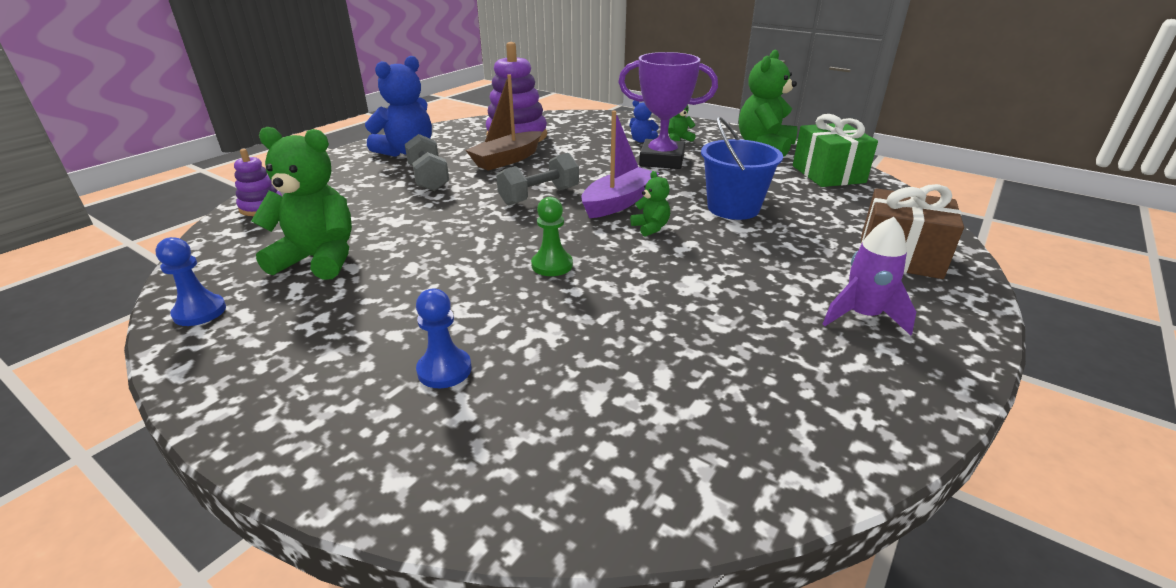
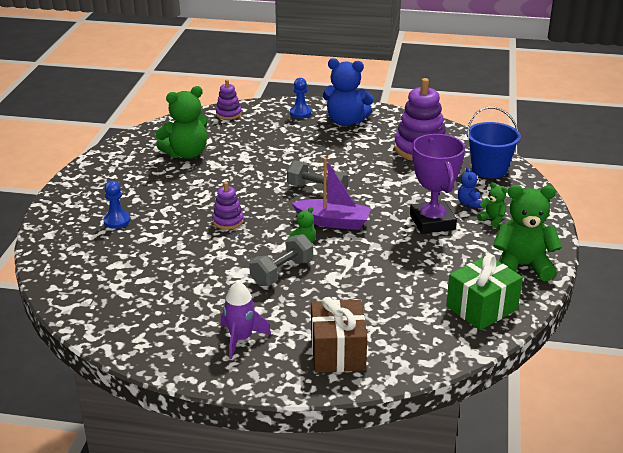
camera: 65 degrees right, 0 degrees up
blue pawn [155,237,226,326] -> blue pawn moved to [290,78,311,118]
green teddy bear [251,127,352,280] -> green teddy bear turned 75 degrees clockwise [155,86,207,159]
grey dumbbell [405,134,449,191] -> grey dumbbell moved to [249,234,313,286]
brown boat [466,74,542,171] -> none
green pawn [531,197,573,276] -> purple stacking toy [212,182,244,230]
blue bucket [701,116,783,220] -> blue bucket moved to [466,107,521,178]

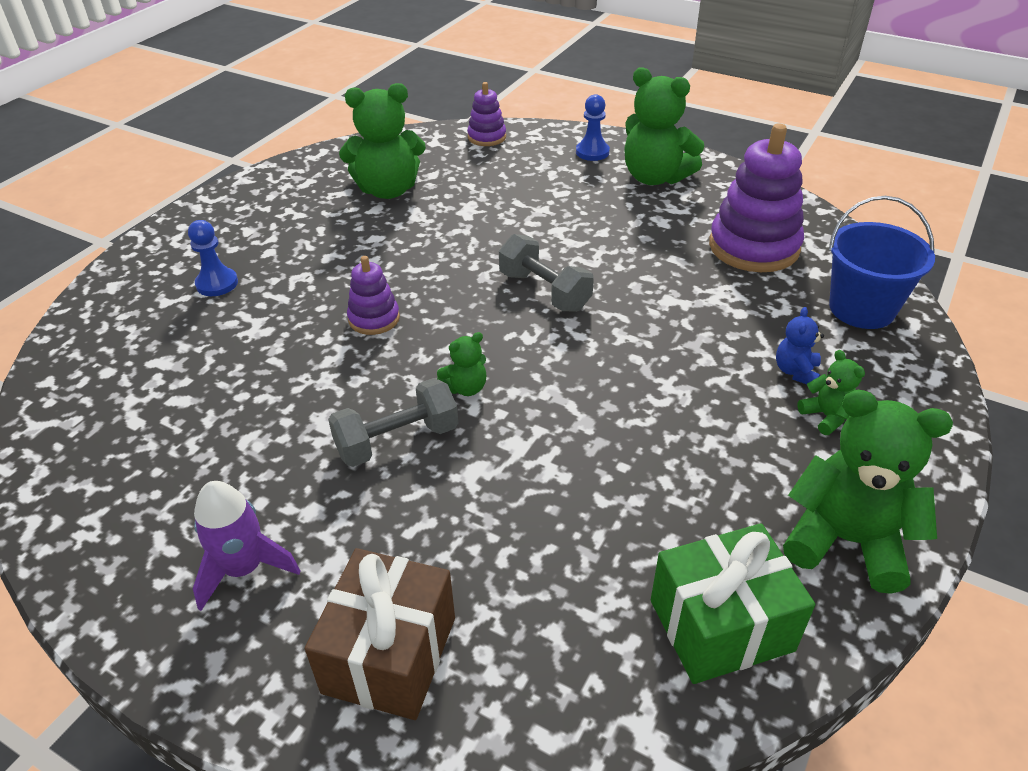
camera: 20 degrees right, 10 degrees up
purple boat [292,158,371,230] -> none
blue teddy bear [323,58,374,126] -> green teddy bear [625,67,705,185]
purple trophy [410,134,465,234] -> none

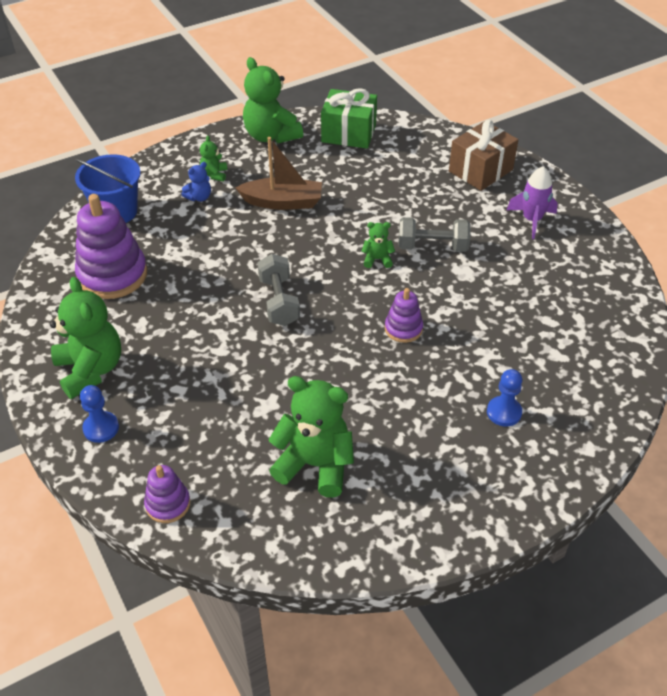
camera: 150 degrees left, 5 degrees up
none -> brown boat [236,137,322,210]

